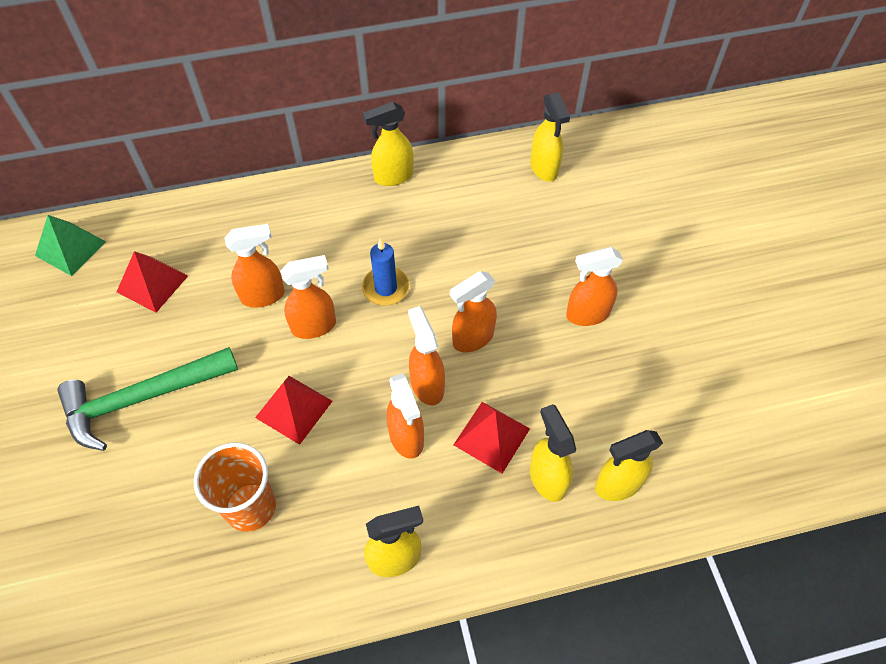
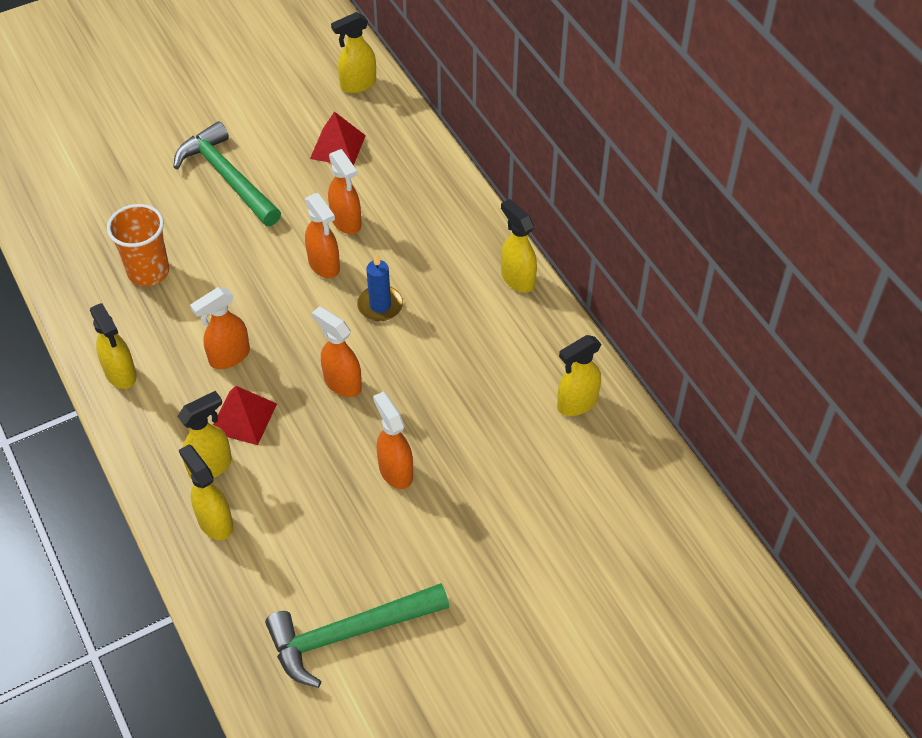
camera: 75 degrees right, 5 degrees down
green pyramid [35,215,106,276] -> yellow spray bottle [331,12,376,93]
red pyramid [255,376,333,445] -> none
orange spray bottle [408,306,445,405] -> none
none -> green hammer [265,583,449,688]

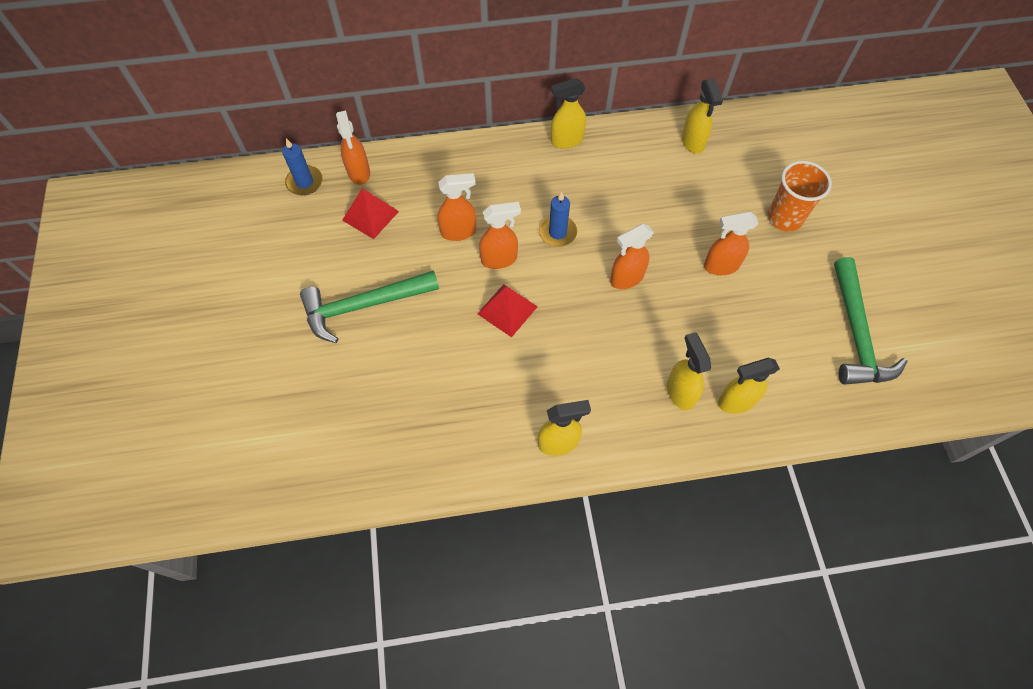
camera: 70 degrees left, 10 degrees up
orange cup [107,204,169,286] -> orange cup moved to [768,161,832,232]
orange spray bottle [190,287,250,369] -> orange spray bottle moved to [336,110,370,185]
red pyramid [213,386,277,445] -> red pyramid moved to [477,284,538,337]
yellow spray bottle [331,12,376,93] -> blue candle [282,138,323,195]

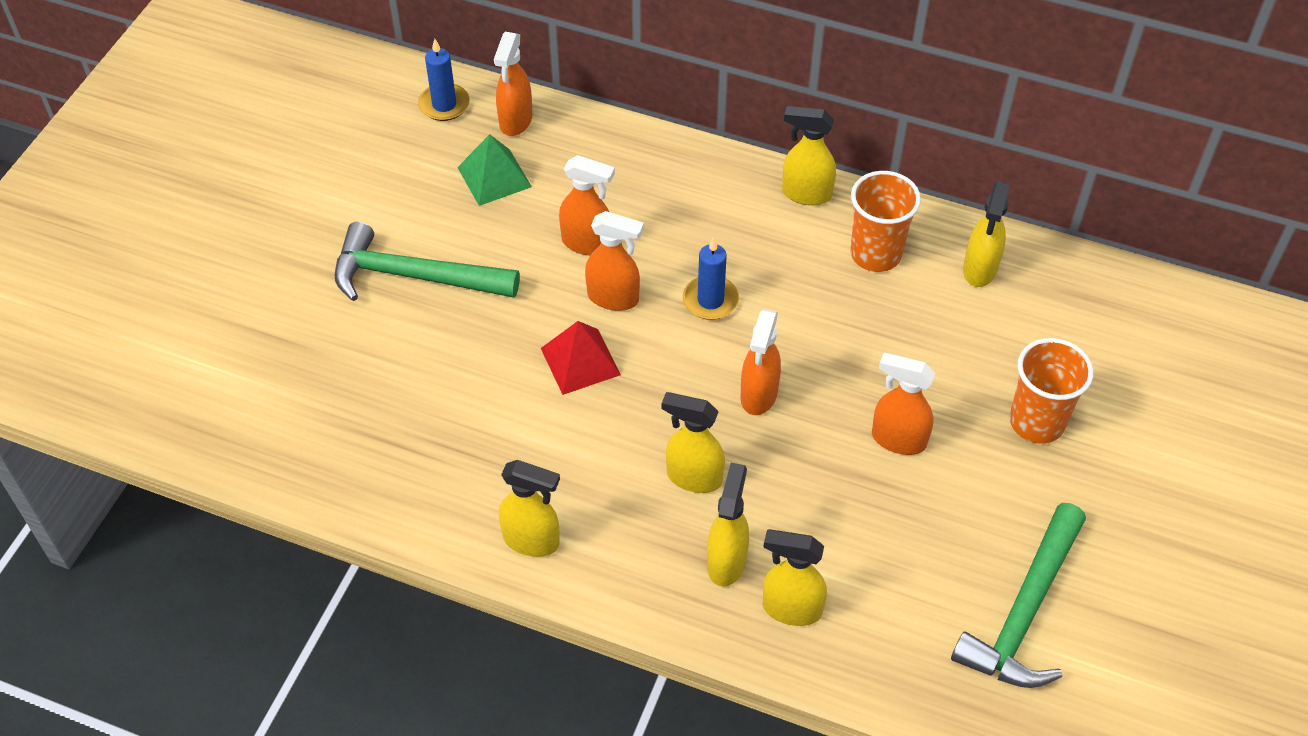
camera: 30 degrees right, 10 degrees down
red pyramid [342,188,399,239] -> green pyramid [457,134,532,206]
orange spray bottle [610,224,654,289] -> orange spray bottle turned 75 degrees counterclockwise [740,309,781,415]
none -> yellow spray bottle [661,392,725,493]
none -> orange cup [850,171,921,272]

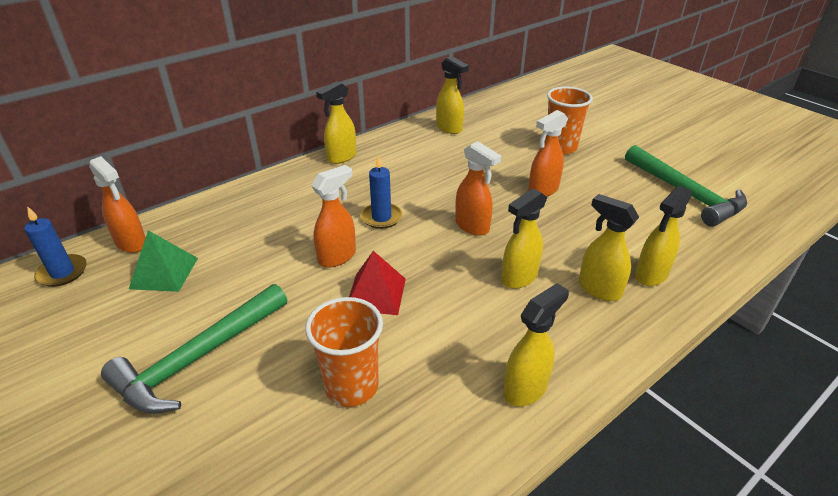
camera: 60 degrees left, 15 degrees down
orange spray bottle [559,155,615,255] -> none
orange cup [850,171,921,272] -> orange cup moved to [305,297,383,407]

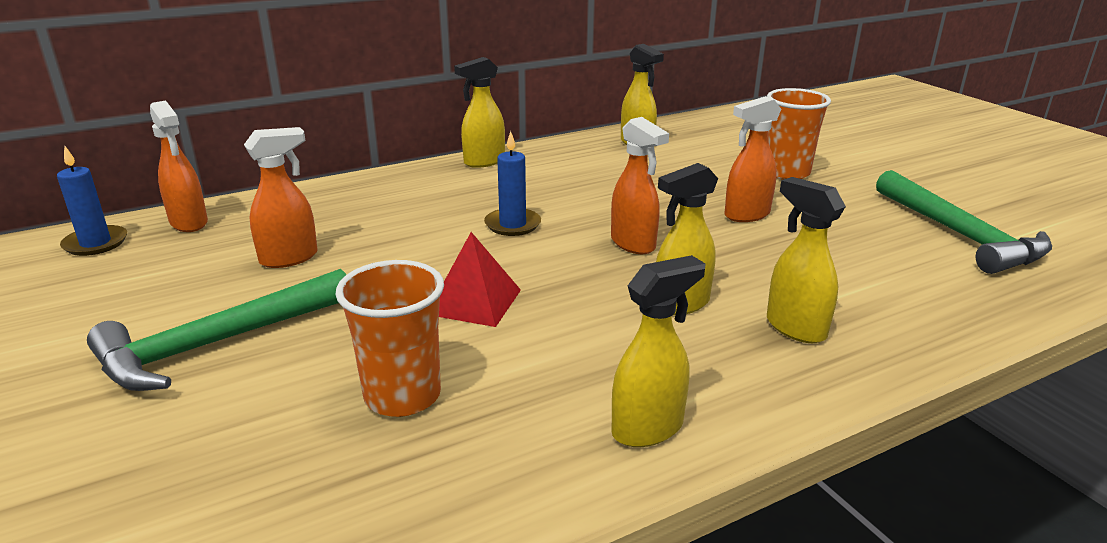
camera: 10 degrees right, 10 degrees down
green pyramid [129,230,198,292] -> none
orange spray bottle [311,165,356,268] -> orange spray bottle moved to [244,127,318,268]
yellow spray bottle [635,186,692,286] -> none

